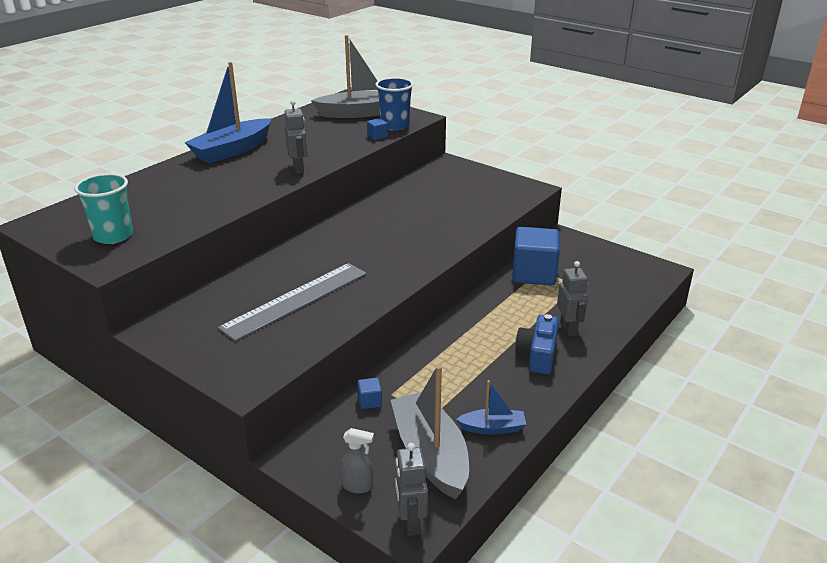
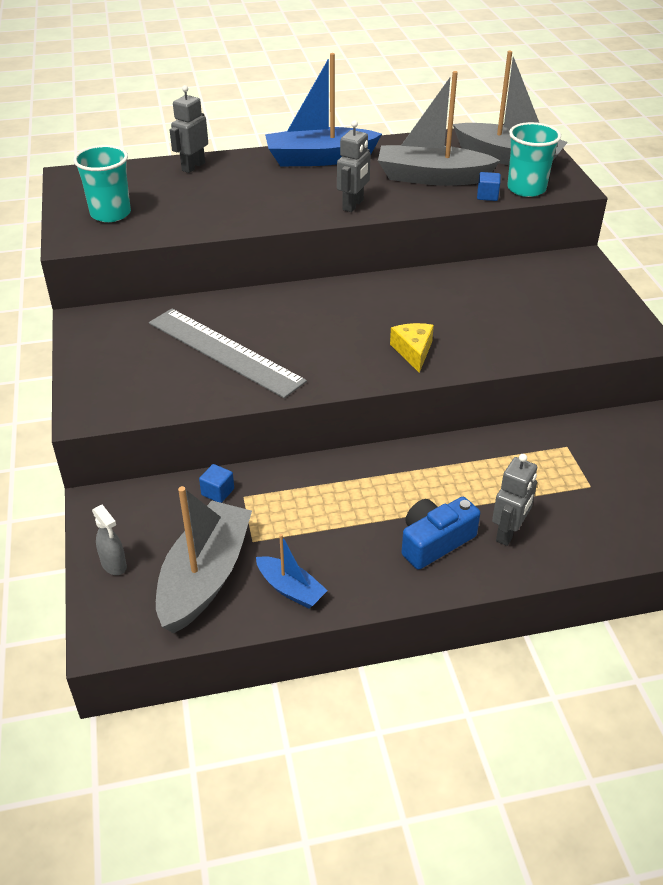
camera: 40 degrees right, 10 degrees up
grey ruler [218,263,367,341] -> grey ruler turned 45 degrees clockwise [149,309,307,398]
blue cup [375,77,414,131] -> turquoise cup [507,122,561,197]
grey robot [395,443,428,536] -> grey robot moved to [170,85,208,173]
blue cube [512,227,560,285] -> none
none -> grey boat [378,71,501,186]
none -> yellow cheese [390,323,434,373]

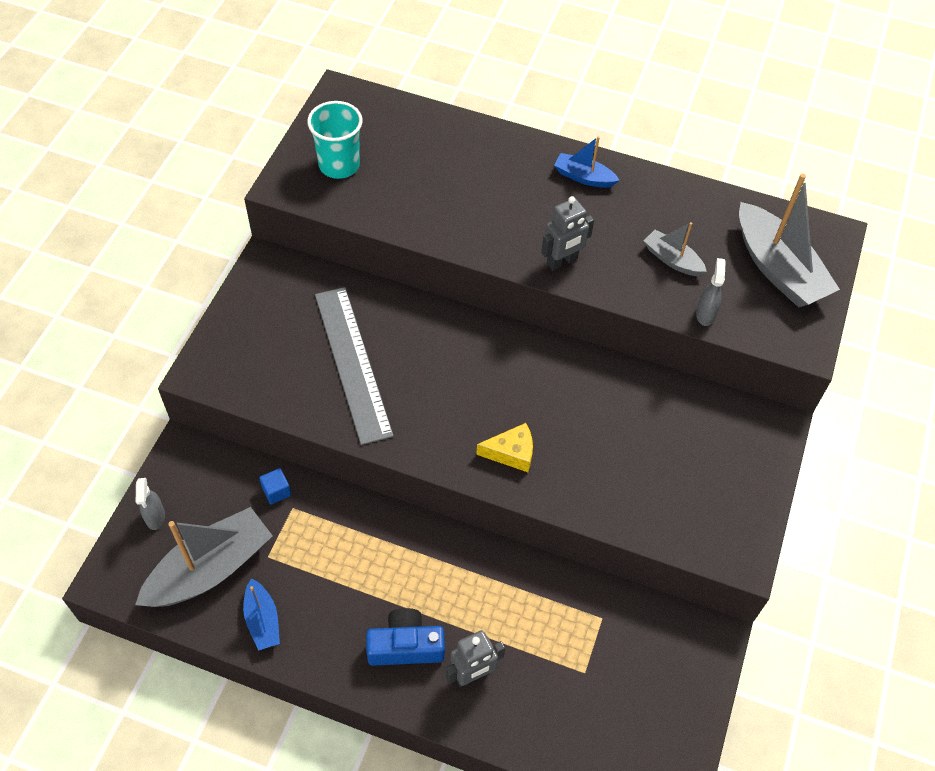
camera: 30 degrees right, 15 degrees up
grey robot [170,85,208,173] -> none
blue boat [265,53,382,166] -> blue boat [554,136,619,188], size x0.51
grey boat [378,71,501,186] -> grey boat [644,222,707,276], size x0.51
yellow cheese [390,323,434,373] -> yellow cheese turned 60 degrees clockwise [476,423,533,472]
blue cube [477,172,501,201] -> grey spray bottle [696,258,726,326]
turquoise cup [507,122,561,197] -> none

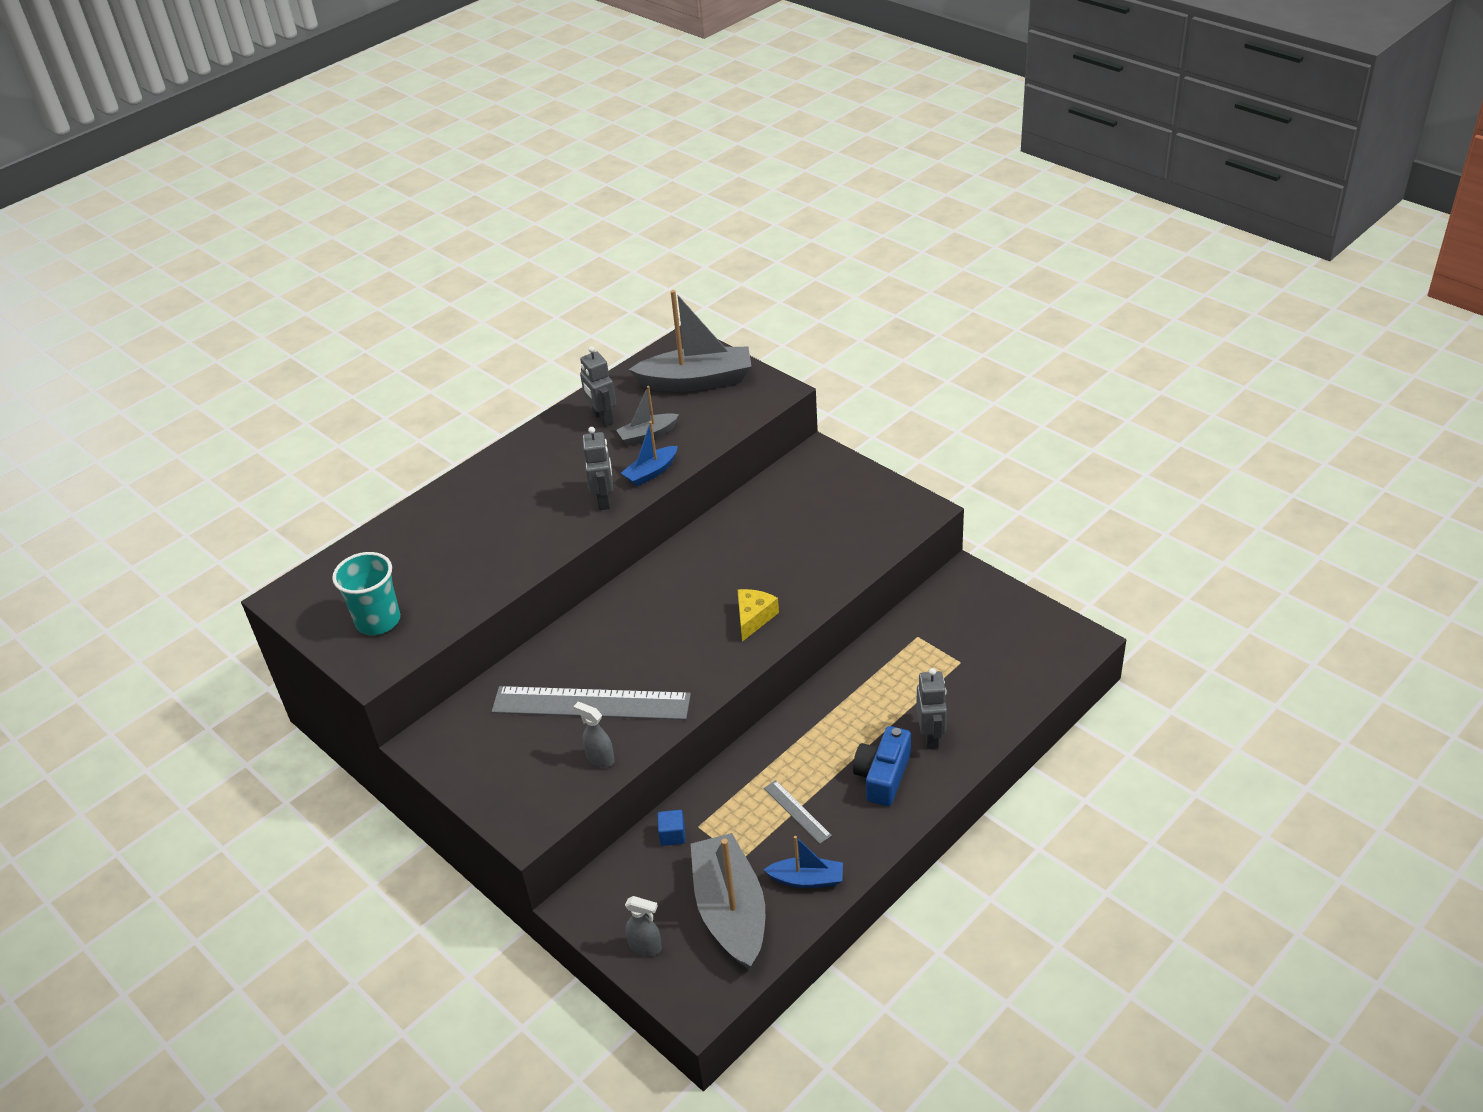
camera: 60 degrees left, 15 degrees down
blue boat [554,136,619,188] -> blue boat moved to [621,421,678,486]
grey spray bottle [696,258,726,326] -> grey spray bottle moved to [573,702,615,768]
none -> grey robot [580,346,616,427]
none -> grey ruler [764,780,832,844]

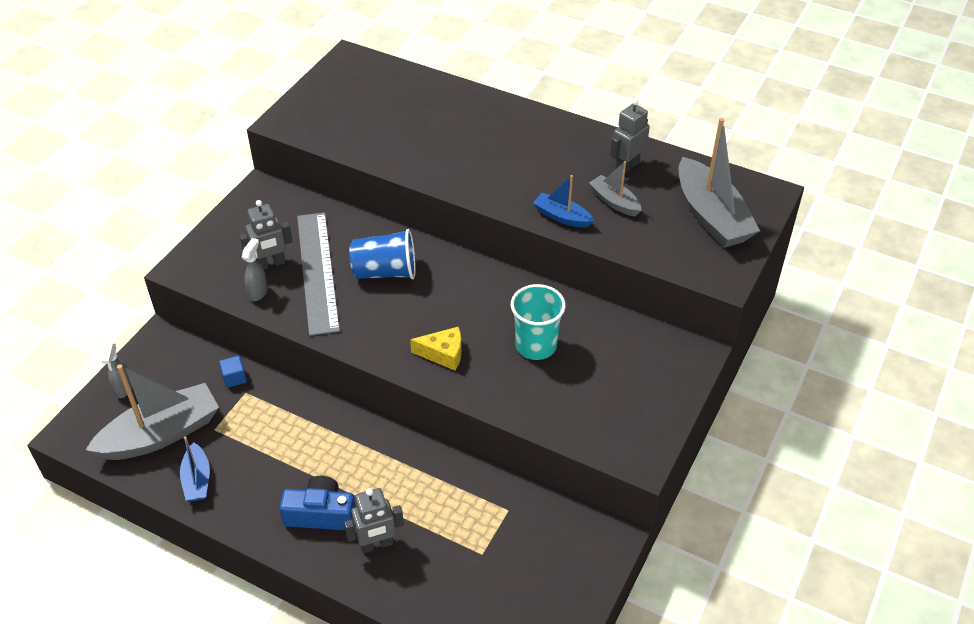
camera: 70 degrees right, 5 degrees up
turquoise cup [332,552,400,635] -> turquoise cup moved to [511,284,566,360]
grey robot [583,427,613,510] -> grey robot moved to [240,200,293,269]
grey ruler [764,780,832,844] -> none
none -> blue cup [349,229,416,279]

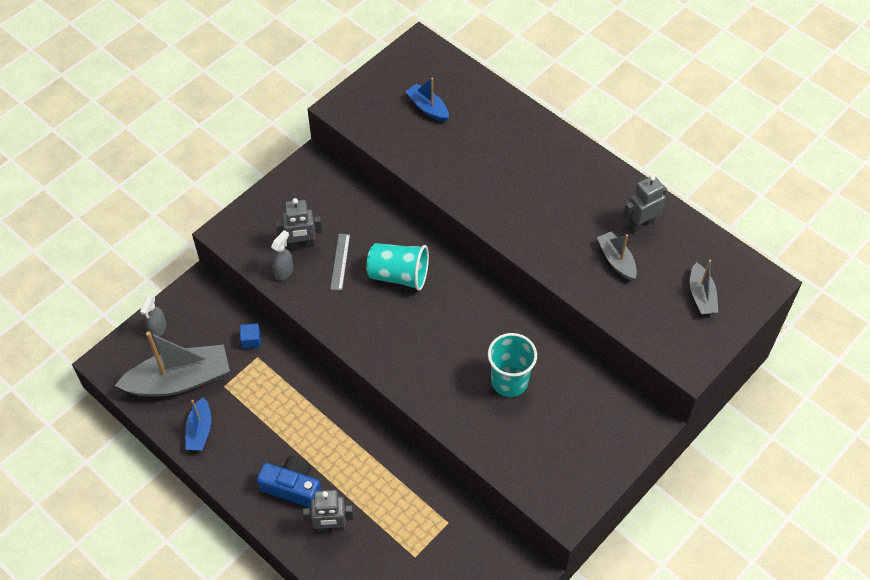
camera: 15 degrees right, 10 degrees up
grey ruler [297,212,340,336] -> grey ruler [330,234,350,291], size x0.44
blue cup [349,229,416,279] -> turquoise cup [366,243,429,291]
yellow cheese [410,326,462,371] -> none
blue boat [533,175,594,228] -> blue boat moved to [405,78,449,122]
grey boat [679,118,760,248] -> grey boat [690,260,718,315], size x0.51

